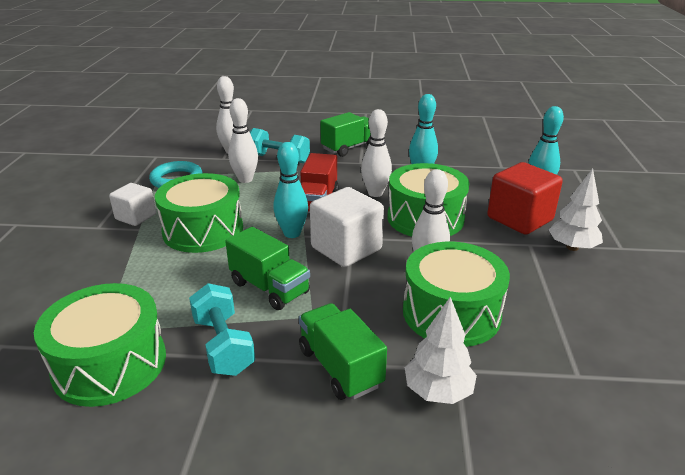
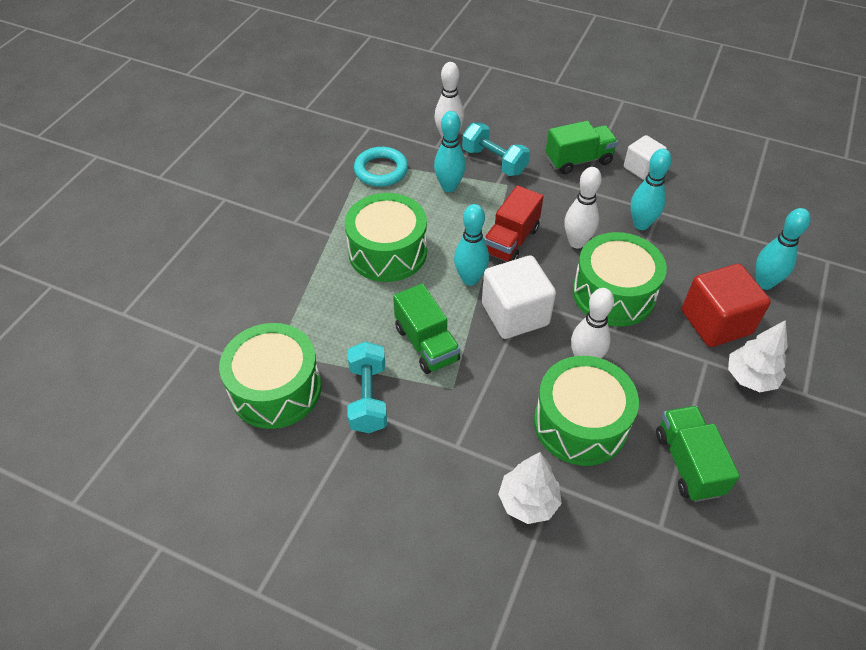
camera: 20 degrees right, 20 degrees up
white cube [109,183,156,226] -> white cube moved to [624,135,667,180]
white bowling pin [228,98,258,183] -> turquoise bowling pin [434,111,466,192]
green truck [299,303,387,400] -> green truck moved to [656,406,740,502]

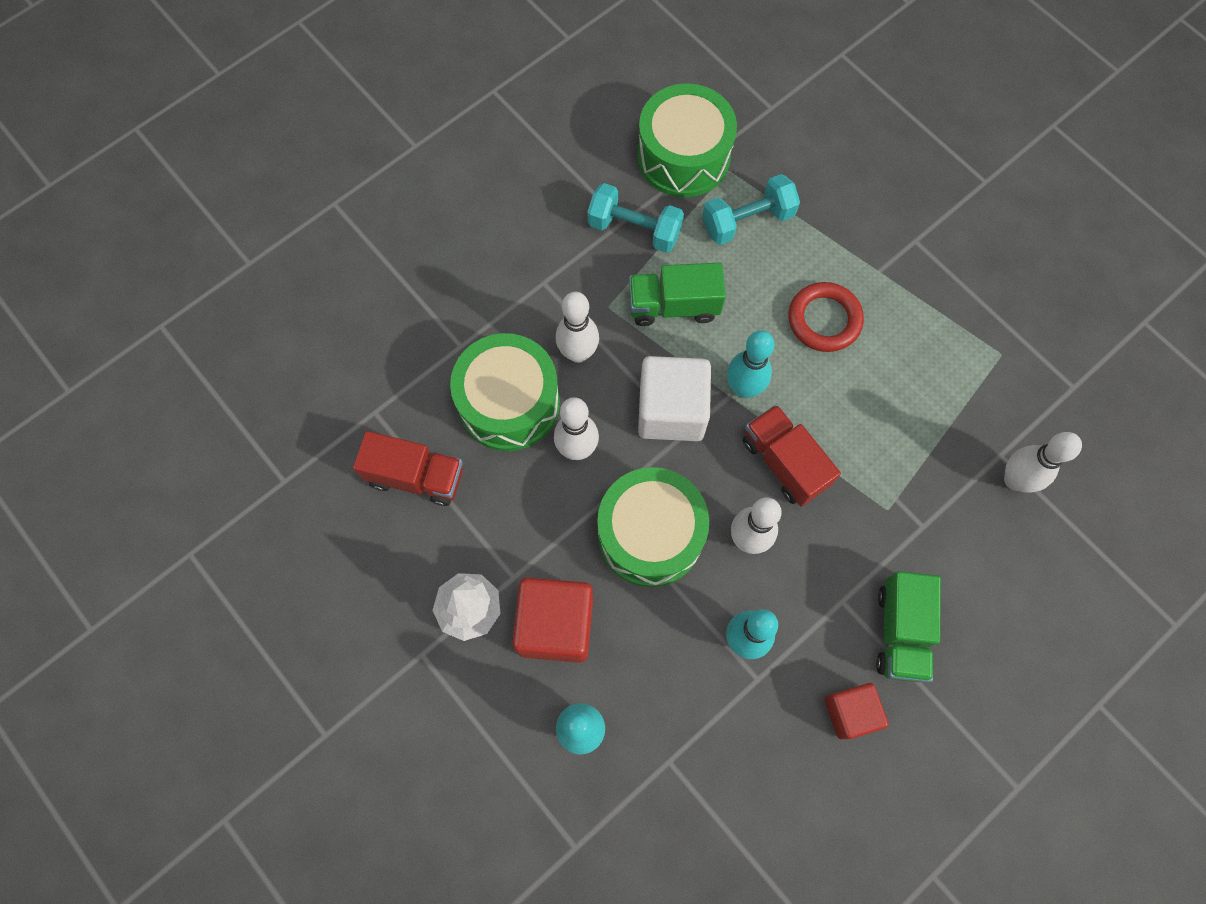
camera: 115 degrees right, 20 degrees up
green drum [345,193,427,282] -> red ring [789,282,864,352]
turquoise ring [354,147,408,187] -> none
turquoise bowling pin [434,111,466,192] -> none
turquoise dumbbell [462,123,530,176] -> turquoise dumbbell moved to [702,174,800,245]
white tree [498,452,562,524] -> none
white cube [624,135,667,180] -> red cube [824,683,889,739]
green truck [656,406,740,502] -> red truck [353,431,463,506]
none -> white bowling pin [556,292,599,363]

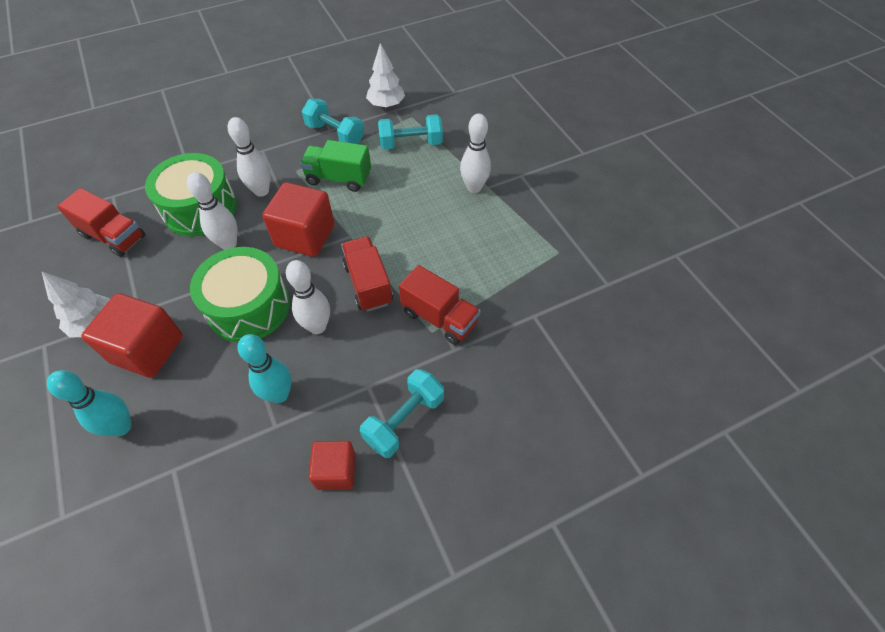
camera: 15 degrees right, 15 degrees down
green drum [637,83,737,197] -> white tree [366,43,405,108]
white cube [638,356,711,441] -> red cube [262,182,335,257]
turquoise bowling pin [727,330,775,398] -> none
red ring [789,282,864,352] -> none
green truck [876,571,941,682] -> turquoise dumbbell [360,369,444,458]
white bowling pin [1004,432,1082,492] -> white bowling pin moved to [460,114,491,193]
none -> red truck [399,265,481,345]

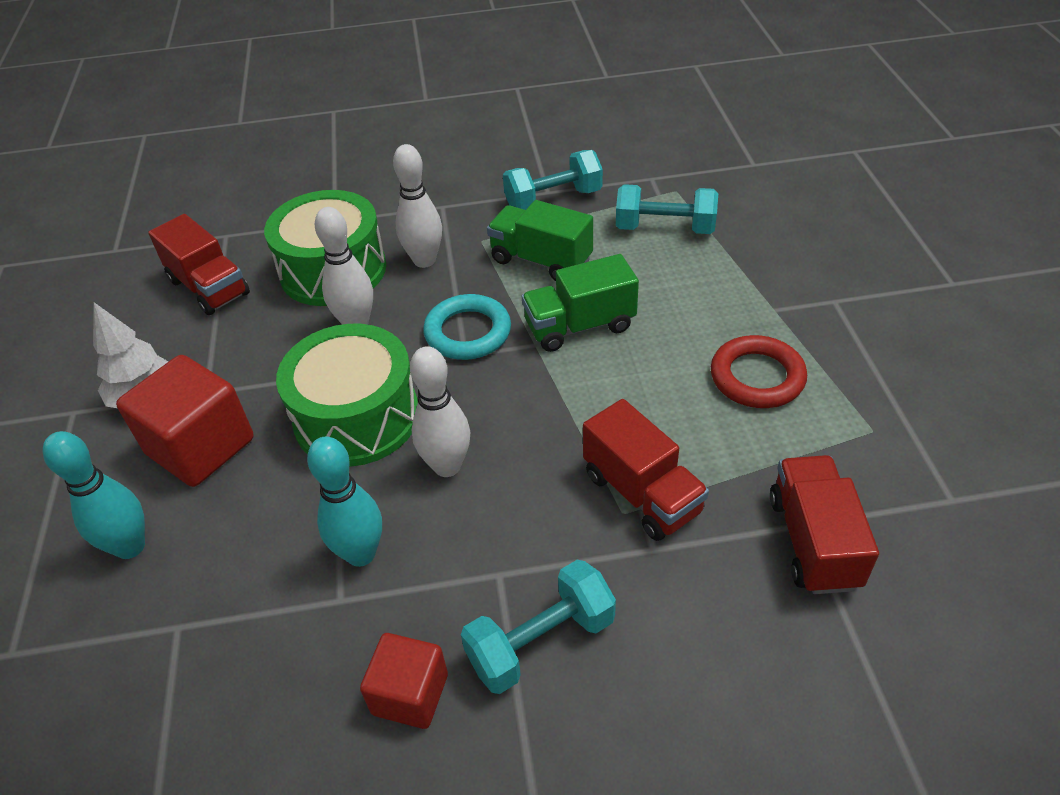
camera: 20 degrees right, 10 degrees down
red cube [262,182,335,257] -> turquoise ring [423,294,511,360]
turquoise dumbbell [302,99,364,144] -> turquoise dumbbell turned 75 degrees counterclockwise [503,150,603,210]
red truck [341,236,393,312] -> red truck moved to [770,455,879,594]
white tree [366,43,405,108] -> none
white bowling pin [460,114,491,193] -> none
none -> green truck [522,254,639,352]
none -> red ring [711,335,807,408]

